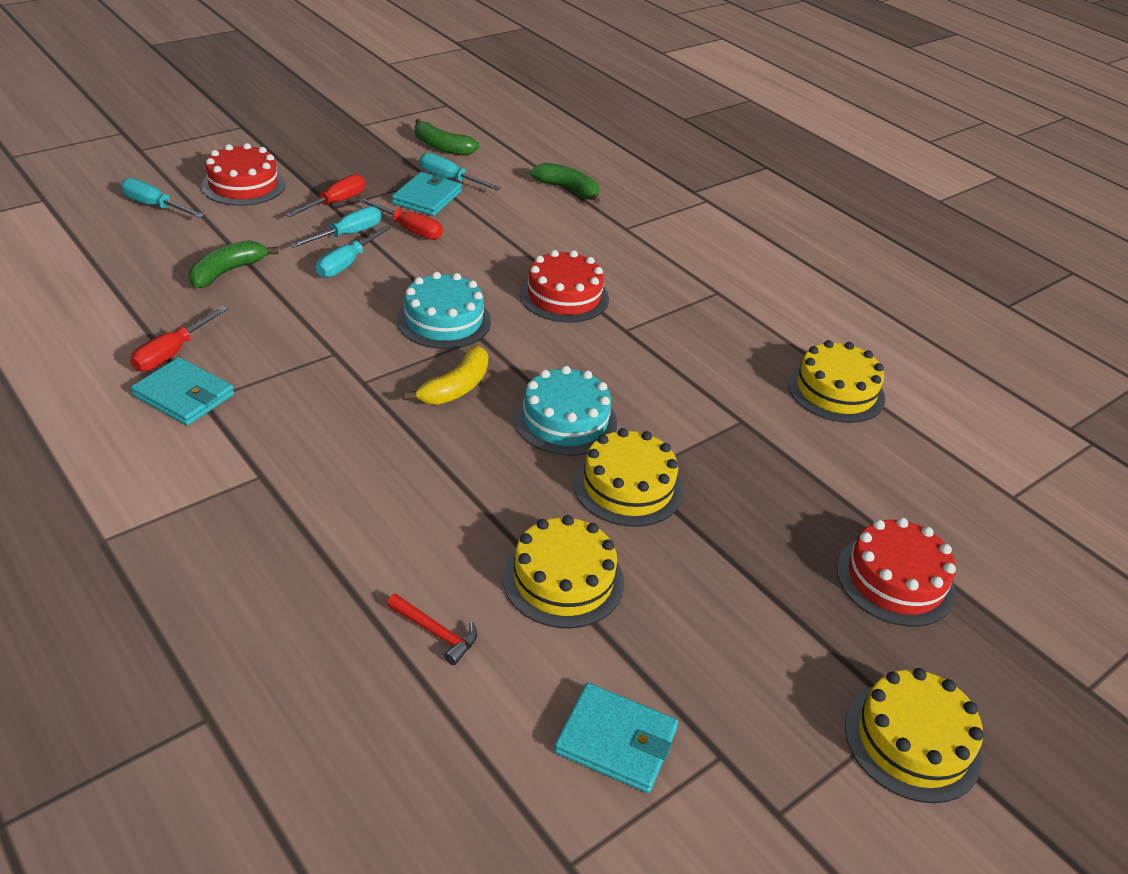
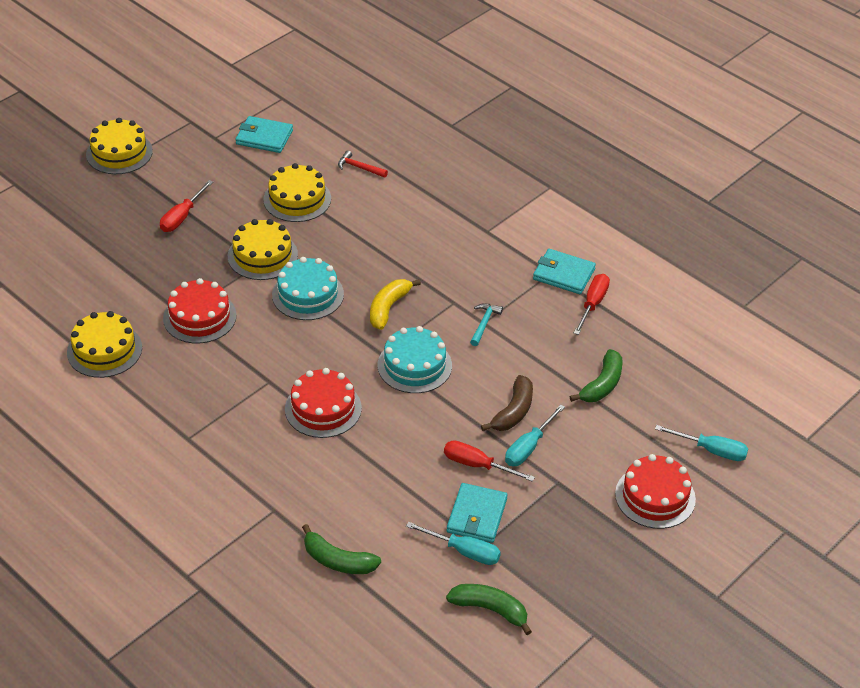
camera: 175 degrees right, 5 degrees up
red screwdriver [285,174,365,217] -> red screwdriver moved to [160,180,213,232]
turquoise screwdriver [316,225,391,278] -> brown banana [481,375,533,431]
red cake [837,518,956,627] -> red cake moved to [163,278,237,343]
none -> turquoise hammer [470,303,503,346]

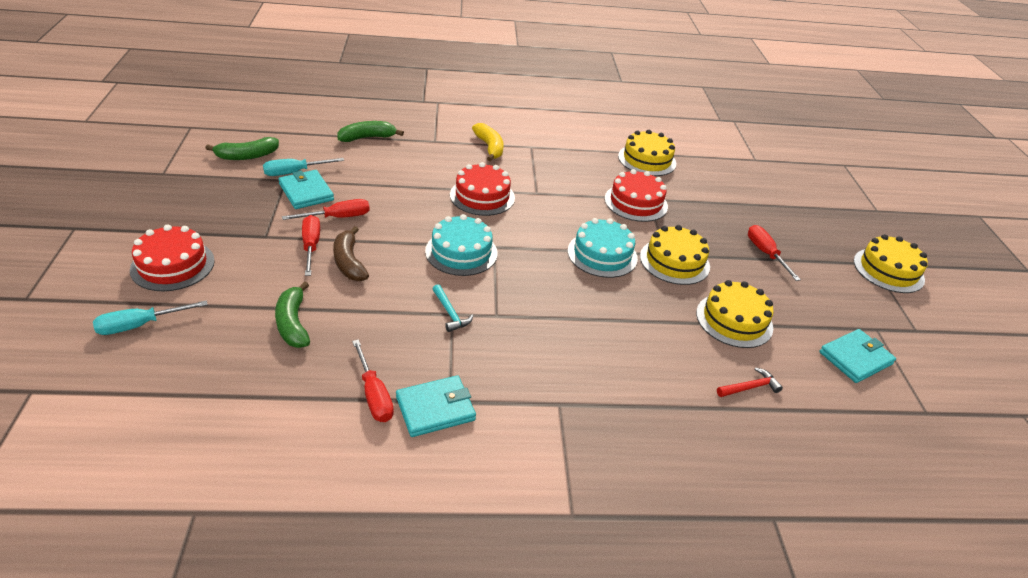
camera: 130 degrees right, 5 degrees down
yellow banana [370,279,421,330] -> yellow banana moved to [472,123,504,161]
turquoise screwdriver [505,404,565,466] -> red screwdriver [302,215,320,276]

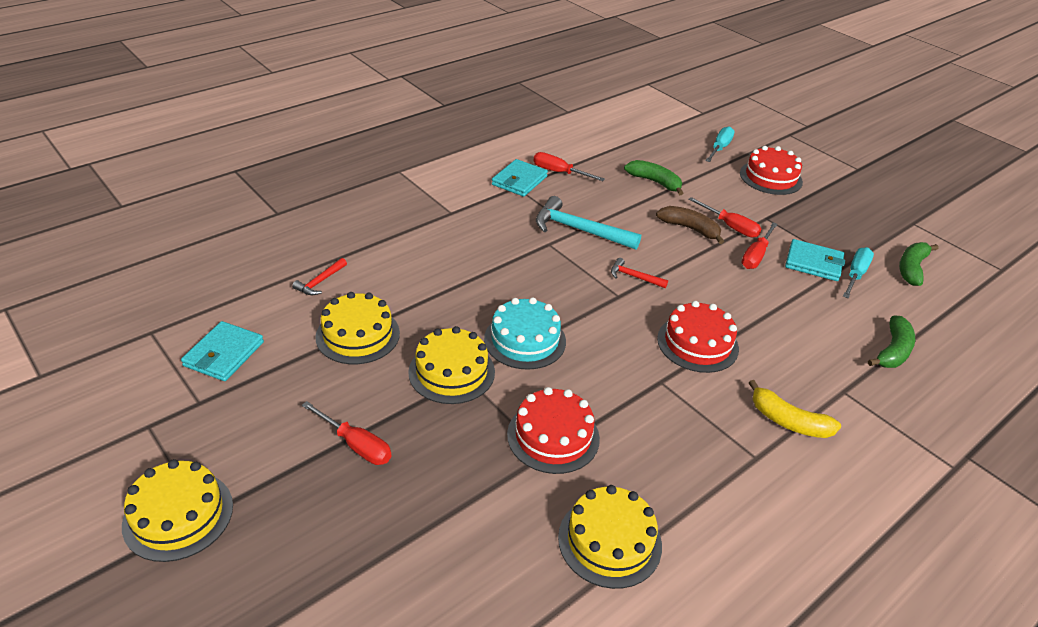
camera: 145 degrees right, 0 degrees up
turquoise cake [425,214,498,276] -> red hammer [611,258,668,288]
turquoise hammer [433,284,473,332] -> turquoise hammer [536,196,641,250], size x1.97

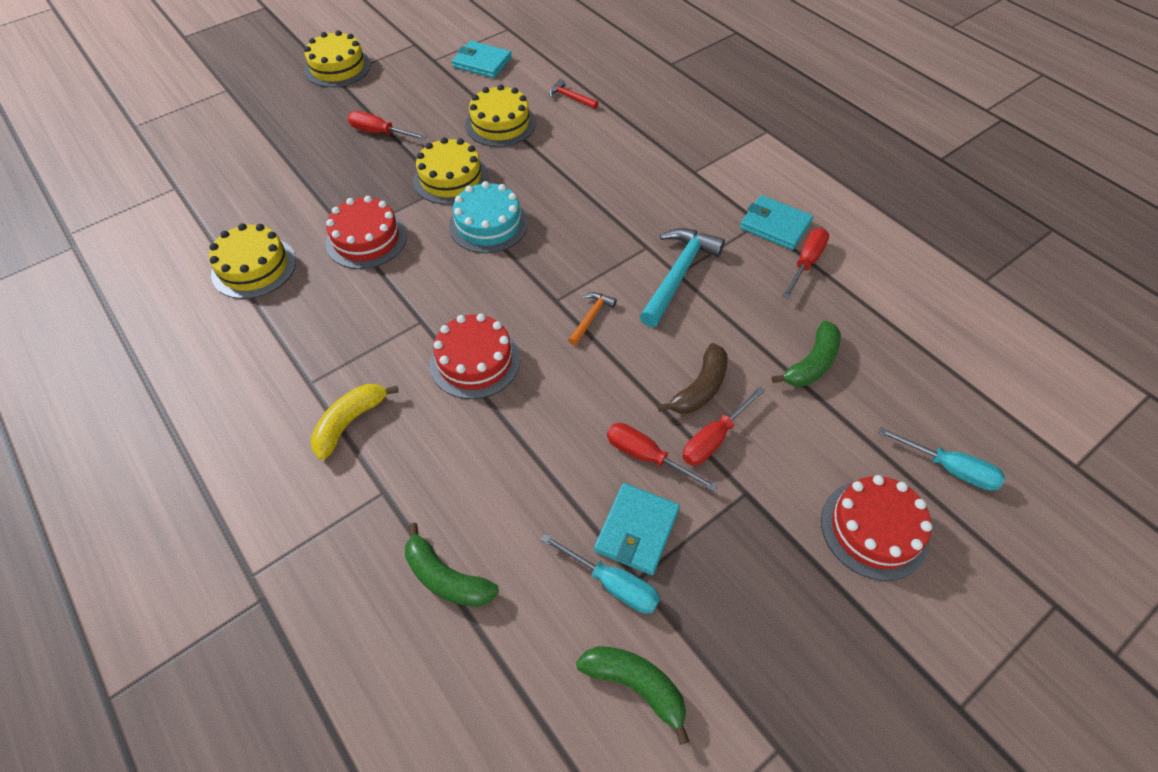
camera: 95 degrees right, 15 degrees up
red screwdriver [302,401,391,465] -> red screwdriver turned 75 degrees clockwise [348,111,427,140]
red hammer [611,258,668,288] -> orange hammer [568,292,617,346]

